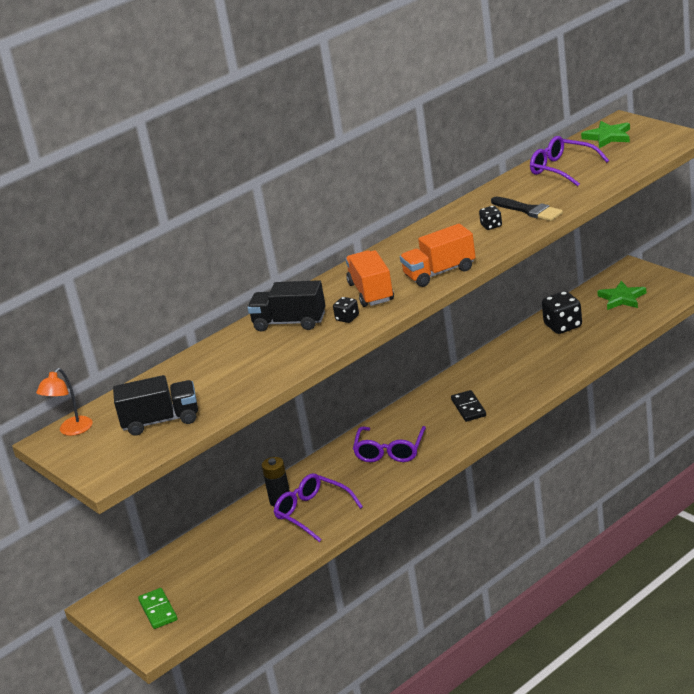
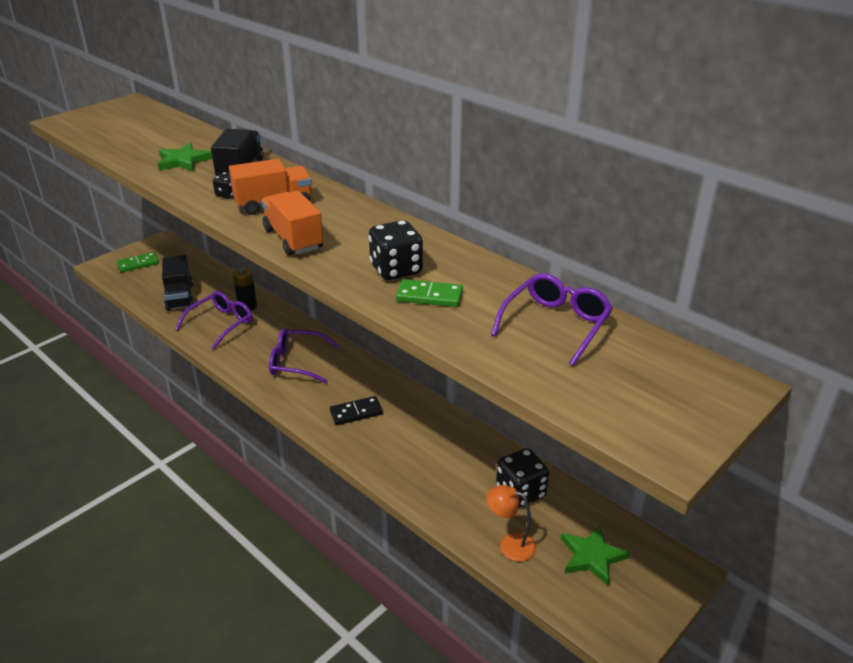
camera: 80 degrees right, 5 degrees up
orange lamp [36,368,92,436] -> orange lamp moved to [486,485,537,561]
black truck [113,375,198,436] -> black truck moved to [162,255,194,311]
black dice [479,206,502,230] -> black dice [369,220,423,280], size x1.91
black brush [491,197,563,221] -> green domino [396,279,463,307]
green star [581,121,630,148] -> green star moved to [158,143,213,172]

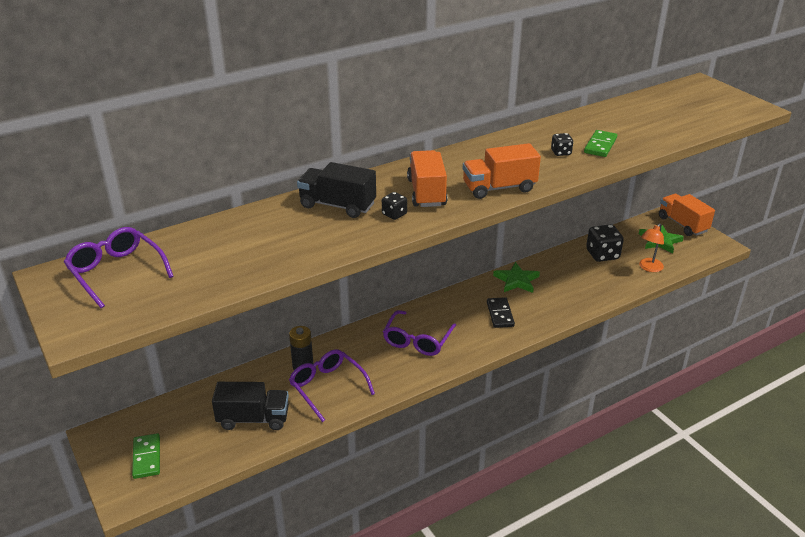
camera: 75 degrees left, 0 degrees up
green star [158,143,213,172] -> green star moved to [493,262,540,293]
black dice [369,220,423,280] -> black dice [551,133,573,156], size x0.52
purple glasses [491,273,613,366] -> purple glasses moved to [64,227,174,308]
none -> orange truck [659,194,715,236]

